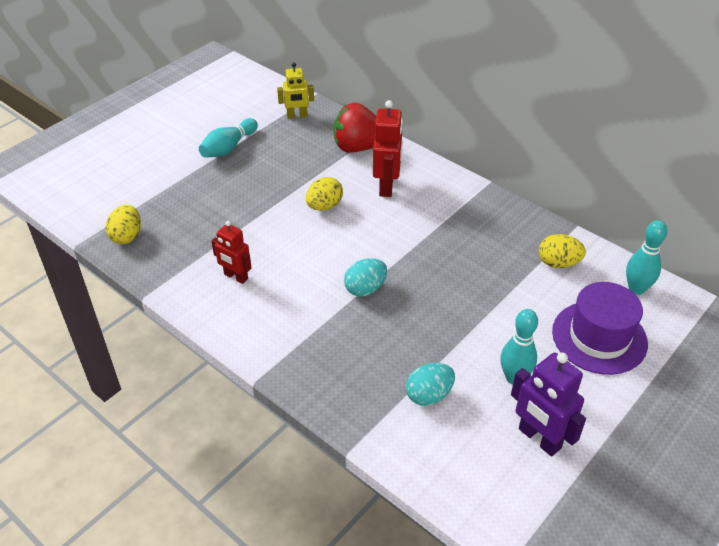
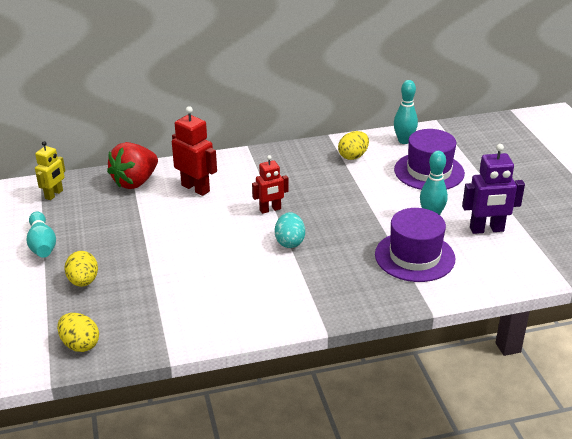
camera: 55 degrees left, 10 degrees down
red robot [211,221,252,284] -> red robot moved to [252,155,289,214]
yellow egg [306,177,343,211] -> yellow egg moved to [65,251,98,287]
turquoise egg [406,363,455,406] -> purple hat [375,208,455,282]

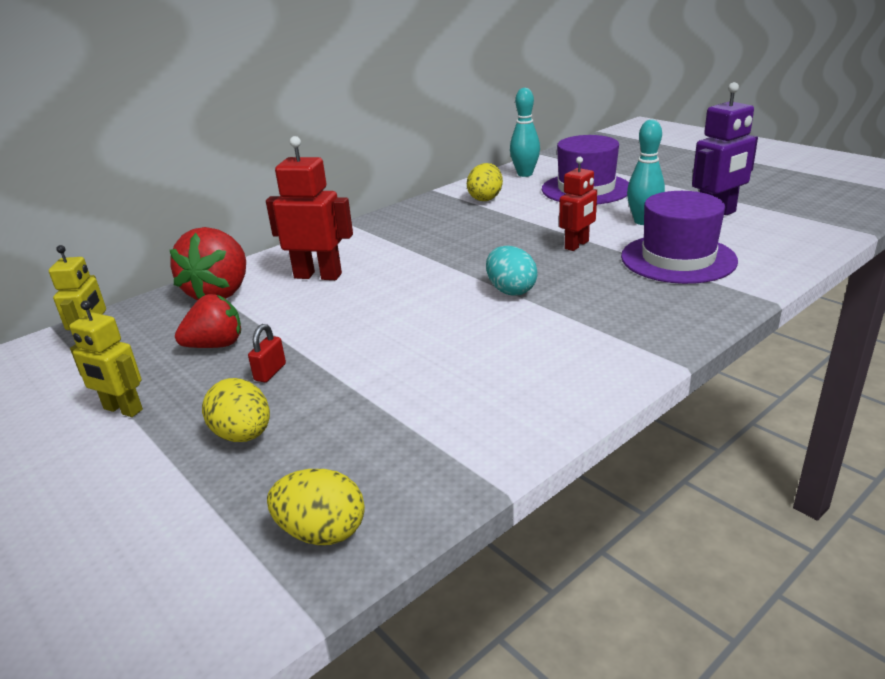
camera: 25 degrees left, 5 degrees down
turquoise bowling pin [27,212,56,258] -> yellow robot [70,300,143,417]
red robot [252,155,289,214] -> red robot moved to [559,157,597,251]
none -> red strawberry [175,294,241,348]
none -> red padlock [248,324,286,382]

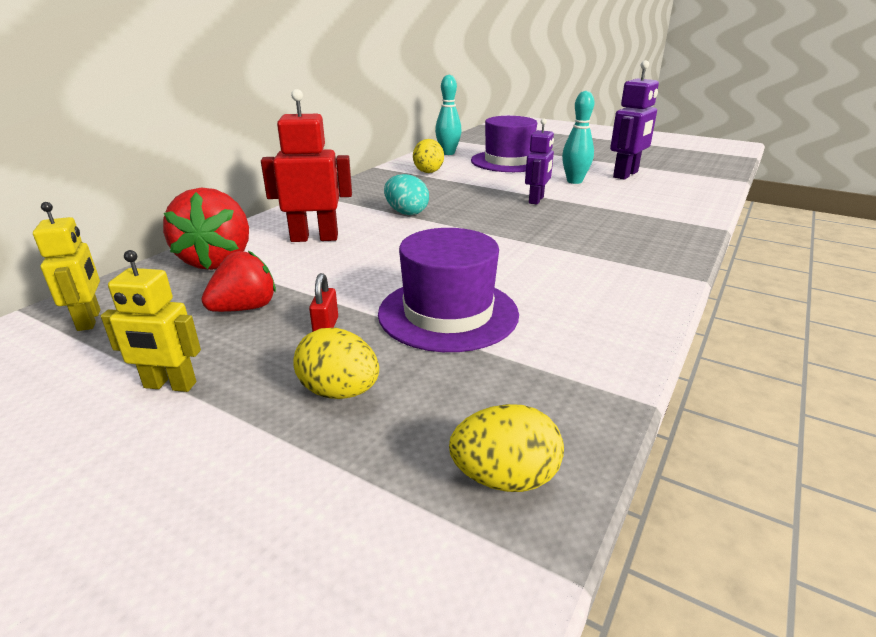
camera: 20 degrees left, 0 degrees up
turquoise egg [486,246,538,296] -> turquoise egg moved to [384,174,429,215]
red robot [559,157,597,251] -> purple robot [525,118,554,205]
purple hat [621,191,738,284] -> purple hat moved to [378,228,519,352]

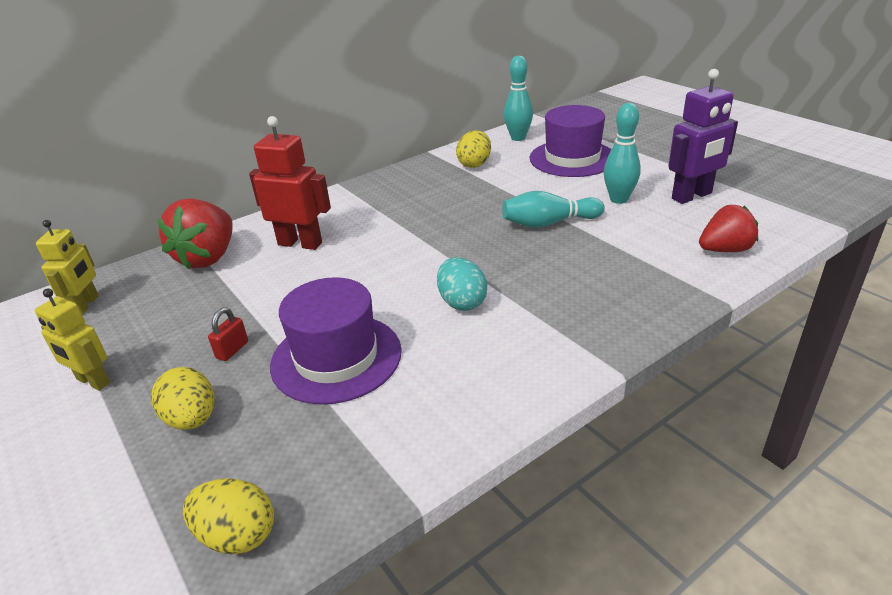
camera: 25 degrees right, 5 degrees up
red strawberry [201,251,276,312] -> red strawberry moved to [699,205,758,252]
turquoise egg [384,174,429,215] -> turquoise egg moved to [437,257,487,311]
purple robot [525,118,554,205] -> turquoise bowling pin [502,191,605,228]

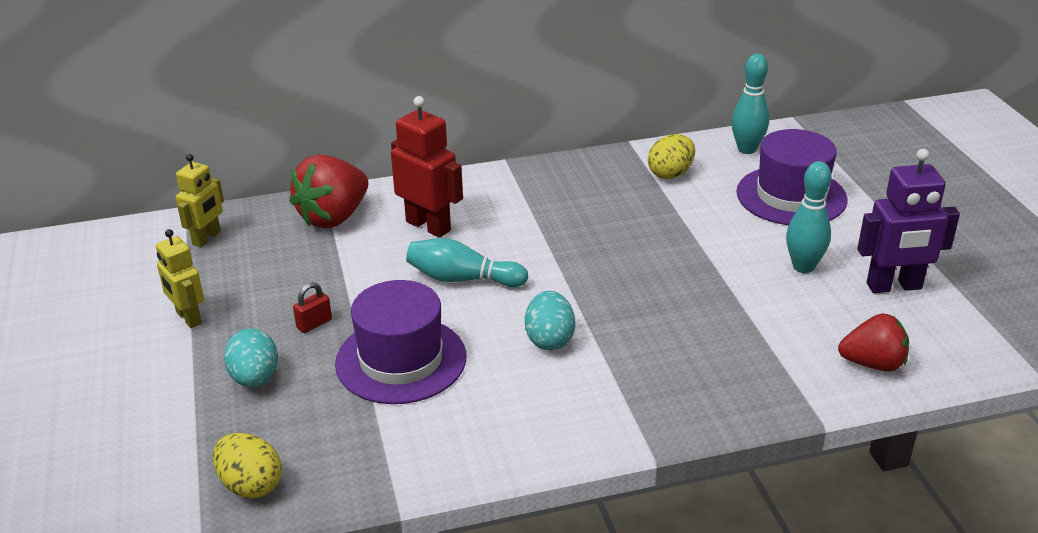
camera: 20 degrees right, 0 degrees up
yellow egg [151,367,214,430] -> turquoise egg [224,329,278,387]
turquoise bowling pin [502,191,605,228] -> turquoise bowling pin moved to [406,238,528,287]

